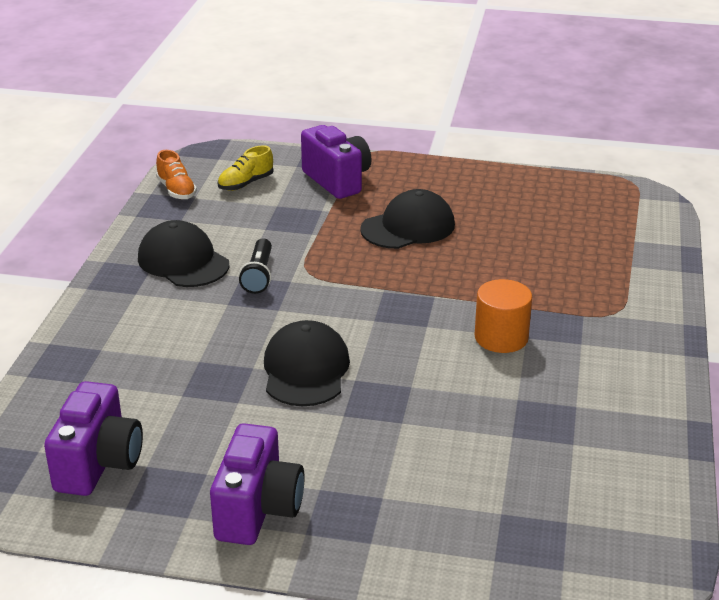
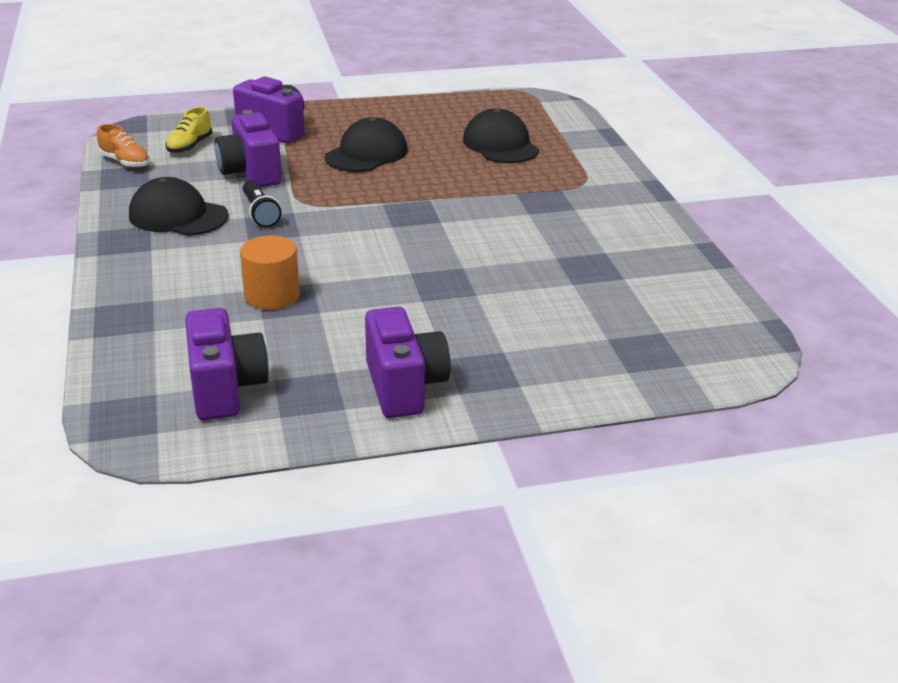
camera: 25 degrees left, 0 degrees up
black cap [264,320,350,406] -> black cap moved to [463,108,539,163]
orange cylinder [475,279,532,353] -> orange cylinder moved to [240,235,300,310]
none -> purple camera [215,110,282,187]

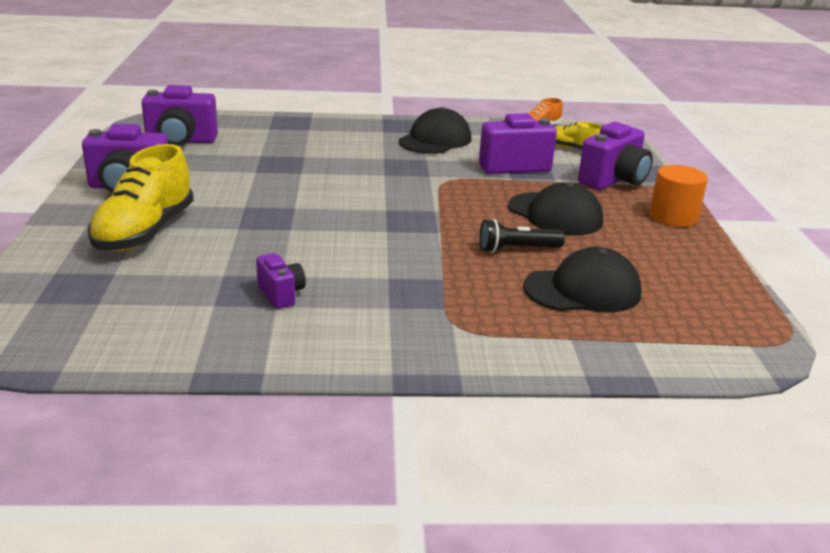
camera: 100 degrees right, 5 degrees down
orange cylinder [240,235,300,310] -> orange cylinder moved to [650,165,708,227]
black flashlight [243,180,282,227] -> black flashlight moved to [479,219,565,253]
none -> yellow shoe [88,144,194,251]
none -> purple camera [256,253,306,309]

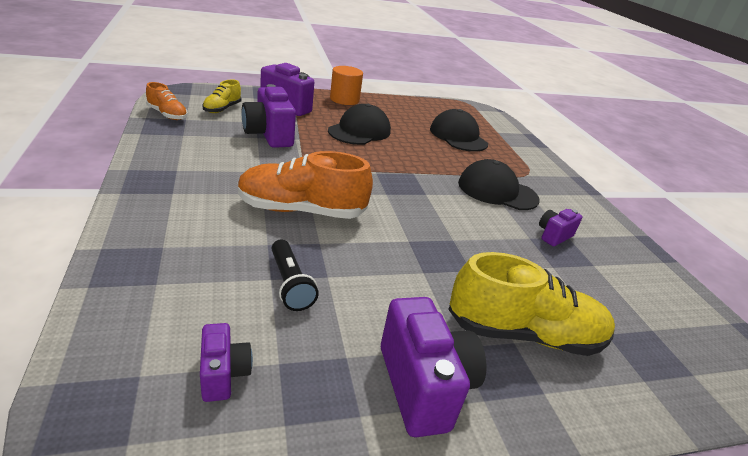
camera: 105 degrees left, 5 degrees up
purple camera [141,85,218,146] -> purple camera [200,323,253,402], size x0.55
black cap [399,107,472,154] -> black cap moved to [458,159,540,210]
black flashlight [479,219,565,253] -> black flashlight moved to [271,240,319,311]
none -> orange shoe [238,151,373,219]

